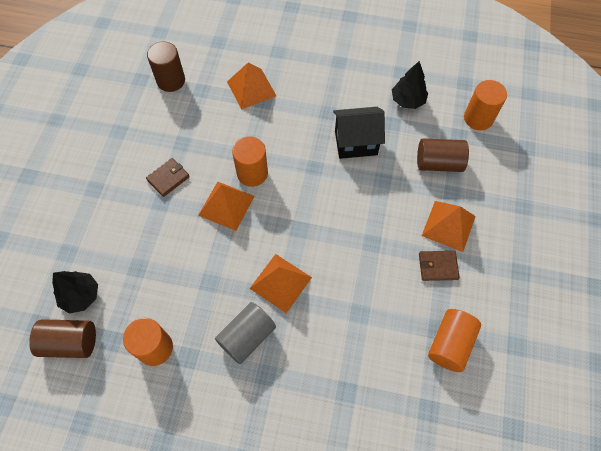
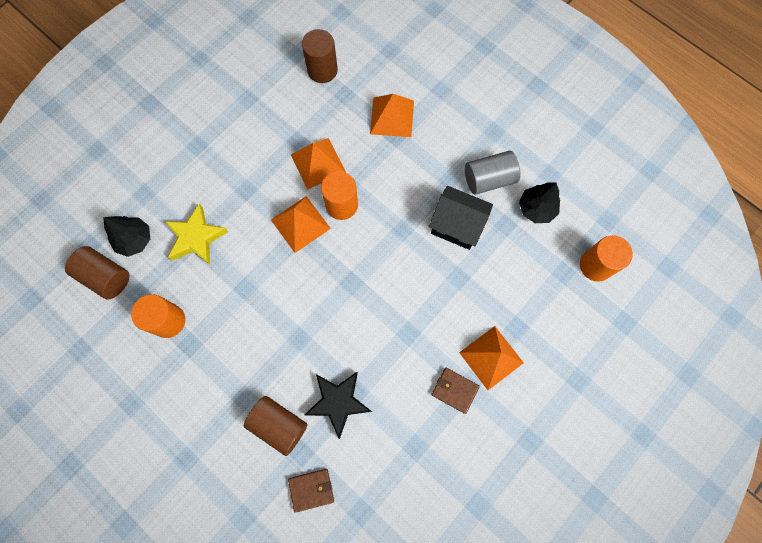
camera: 30 degrees right, 10 degrees up
brown wallet [146,158,190,197] -> brown wallet moved to [288,469,334,513]
grey cylinder [215,302,276,364] -> grey cylinder moved to [465,151,520,195]
orange pyramid [249,254,312,313] -> orange pyramid moved to [291,138,346,190]
brown cylinder [417,139,469,172] -> brown cylinder moved to [244,396,308,456]
orange cylinder [428,309,481,372] -> none
none -> yellow star [164,204,228,265]
none -> black star [305,372,372,439]

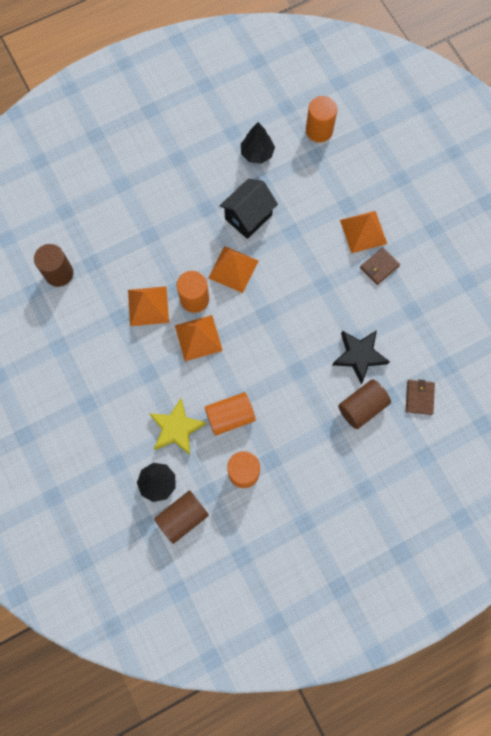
camera: 70 degrees left, 0 degrees up
orange pyramid [370,94,414,137] -> orange pyramid moved to [208,246,259,293]
grey cylinder [465,151,520,195] -> none
none -> orange cylinder [205,392,256,435]

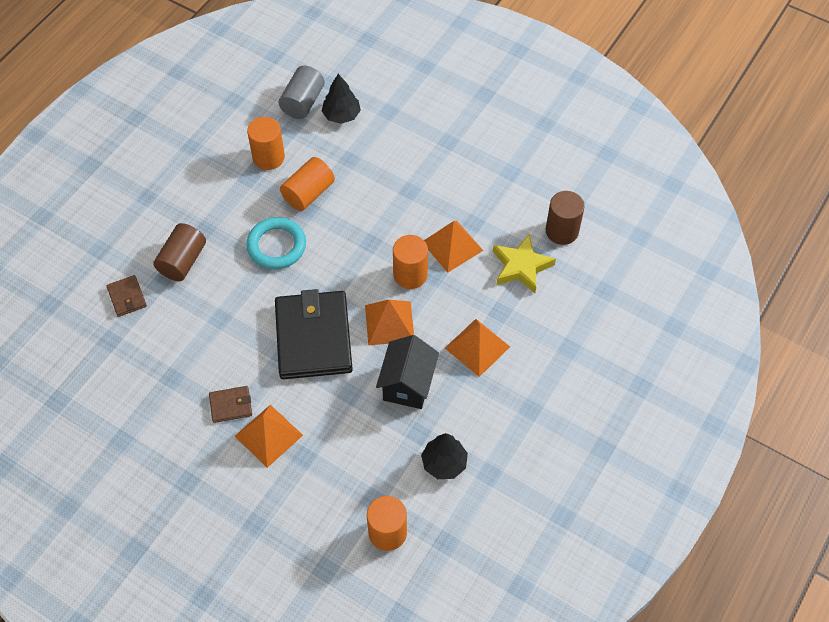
camera: 150 degrees right, 15 degrees down
yellow star [150,398,206,455] -> yellow star moved to [493,234,556,293]
brown cylinder [154,490,209,544] -> grey cylinder [279,66,325,119]
orange pyramid [175,315,223,361] -> orange pyramid moved to [445,319,510,377]
black star [332,330,390,384] -> none
brown wallet [360,247,400,285] -> brown wallet turned 60 degrees clockwise [209,386,252,423]
none -> turquoise ring [246,217,306,269]
none -> black wallet [275,289,353,379]

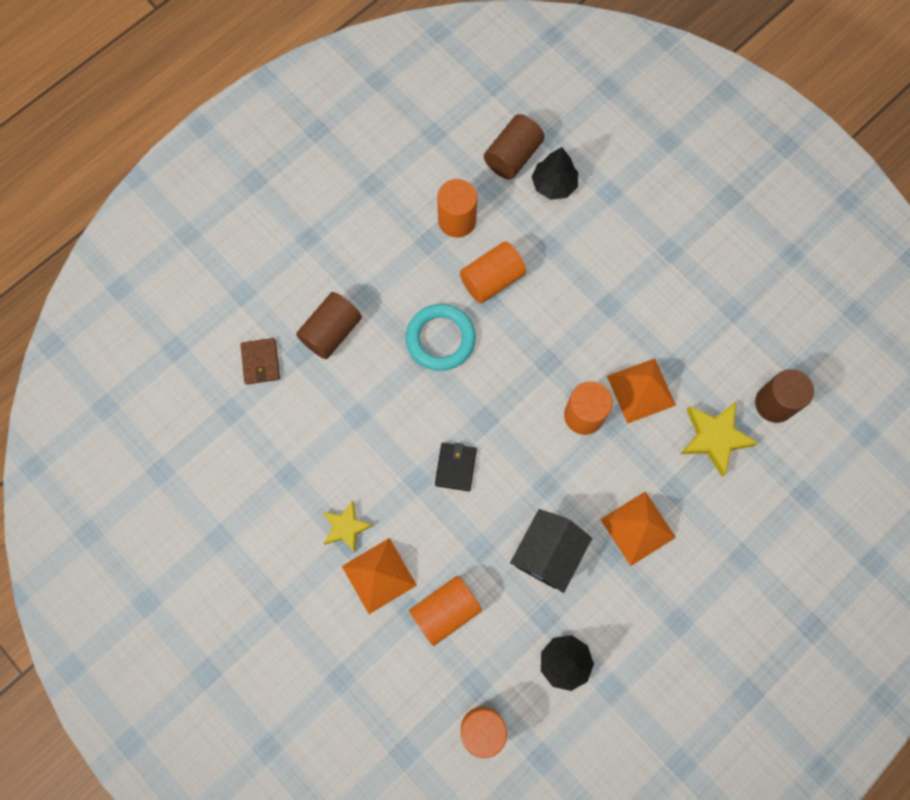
camera: 15 degrees right, 15 degrees up
brown wallet [209,386,252,423] -> yellow star [323,501,373,552]
black wallet [275,289,353,379] -> black wallet [435,443,477,491], size x0.43
grey cylinder [279,66,325,119] -> brown cylinder [484,114,545,180]
orange pyramid [365,300,414,345] -> none
none -> orange cylinder [409,576,482,646]

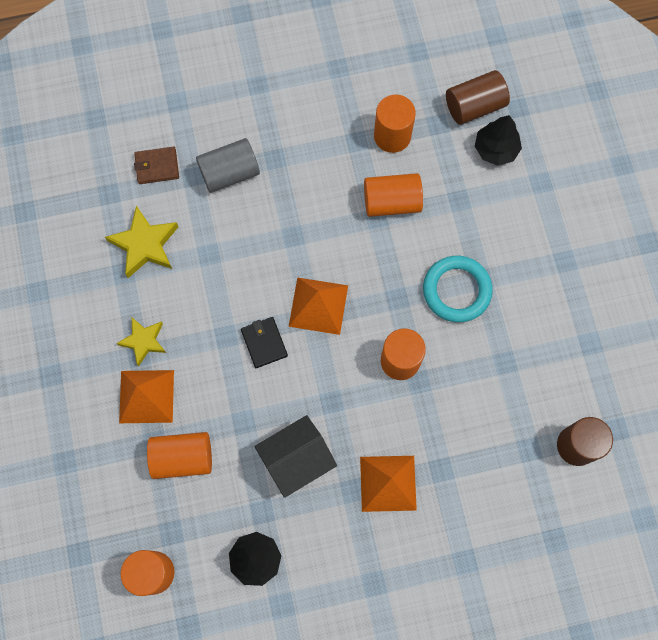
camera: 30 degrees right, 0 degrees up
brown wallet [240,338,280,385] -> brown wallet turned 60 degrees clockwise [134,146,179,184]
brown cylinder [296,292,362,359] -> grey cylinder [196,138,260,193]
turquoise ring [406,304,476,371] -> turquoise ring moved to [423,256,493,322]
black wallet [435,443,477,491] -> black wallet turned 60 degrees counterclockwise [241,317,288,368]
orange pyramid [607,358,676,424] -> orange pyramid moved to [289,277,348,335]
yellow star [680,402,758,477] -> yellow star moved to [105,206,178,278]

